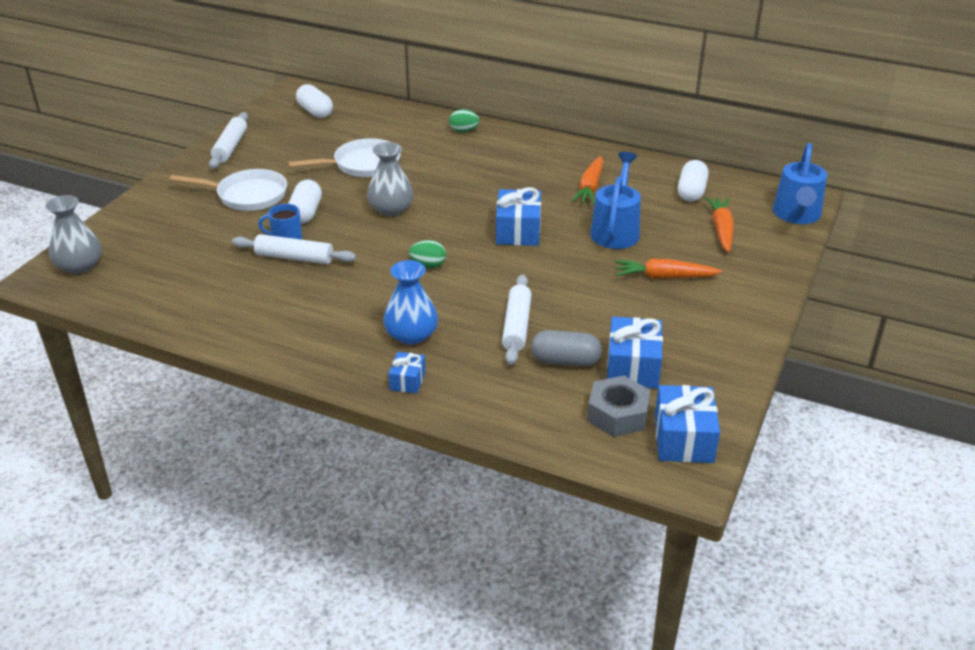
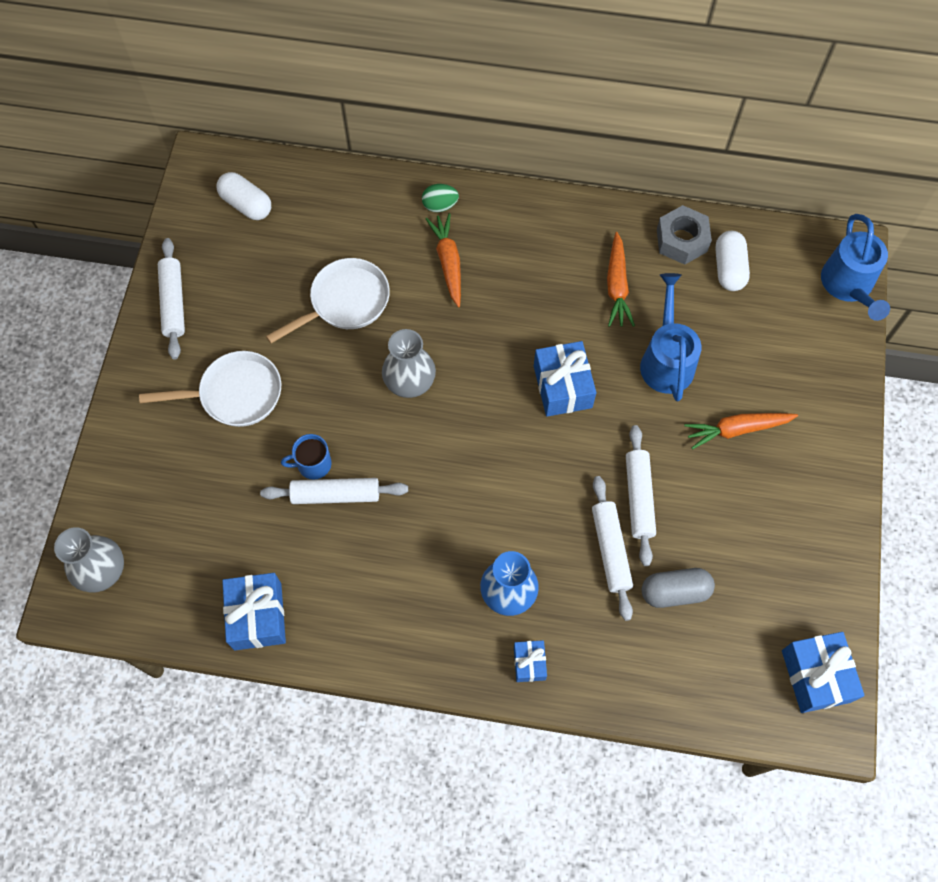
camera: 15 degrees left, 30 degrees up
white capsule [288,179,322,223] -> none
green egg [409,240,446,268] -> none
grey nut [587,376,650,437] -> grey nut moved to [657,205,712,265]
blue gift [607,317,663,389] -> blue gift moved to [222,573,286,650]
orange carrot [705,197,734,252] -> orange carrot moved to [425,213,461,307]
none -> white rolling pin [626,425,656,566]

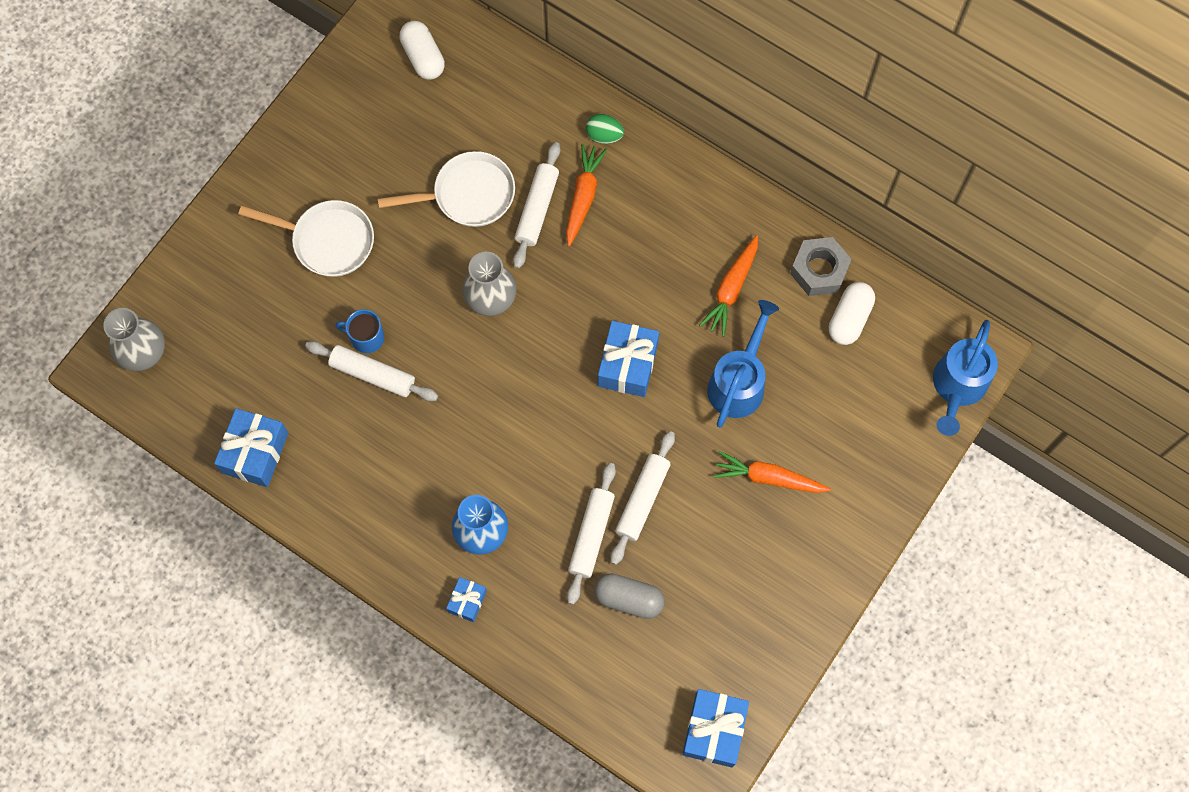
camera: 25 degrees right, 5 degrees up
white rolling pin [158,238,185,360] -> white rolling pin moved to [513,142,560,269]

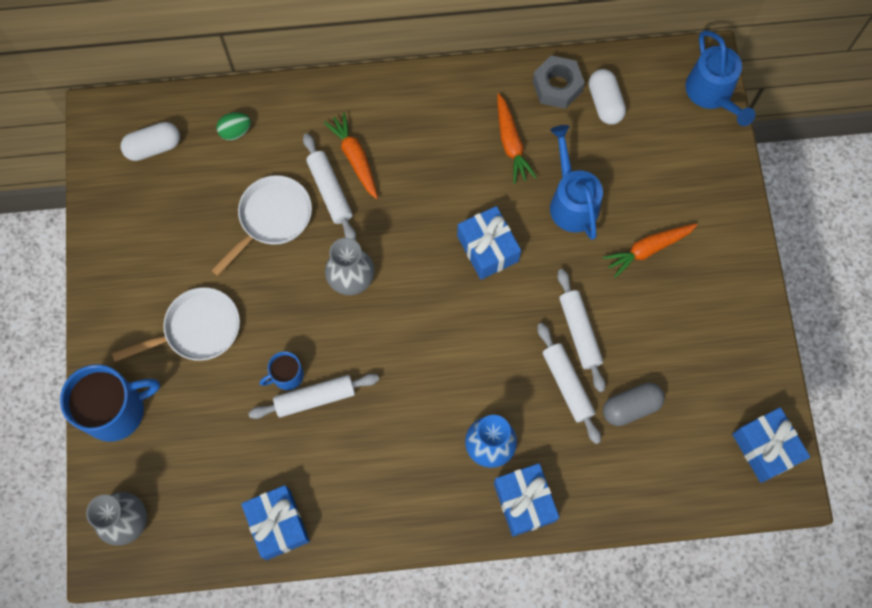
camera: 40 degrees left, 0 degrees up
white capsule [399,21,445,80] -> white capsule turned 45 degrees counterclockwise [120,122,180,161]
blue gift [446,577,487,622] -> blue gift [494,463,559,537], size x1.79
green egg [586,114,624,144] -> green egg moved to [217,112,251,140]
none -> blue mug [60,364,160,442]

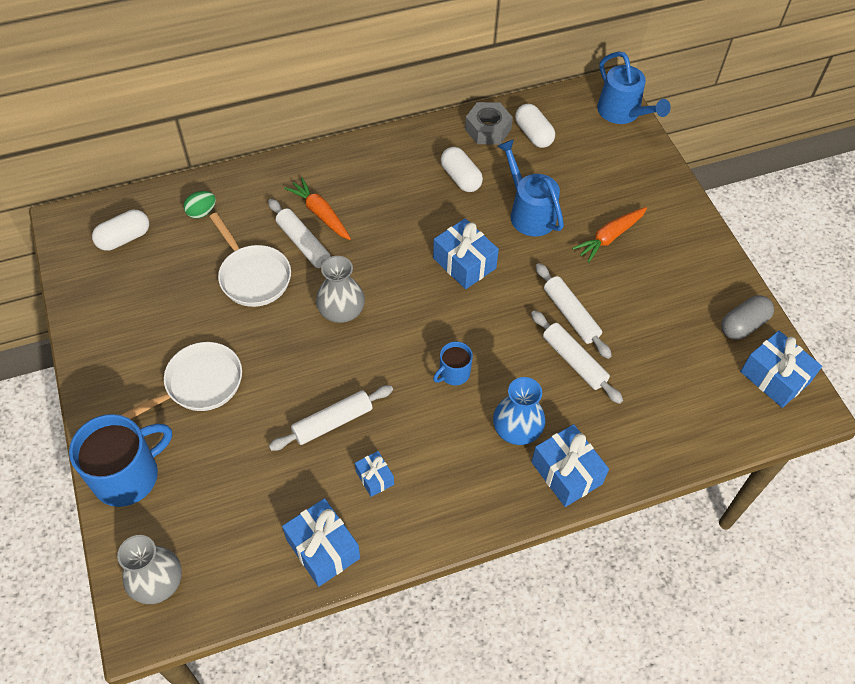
camera: 15 degrees left, 15 degrees down
white pan [211,175,312,276] -> white pan turned 120 degrees clockwise [209,213,291,307]
blue mug [260,351,304,390] -> blue mug moved to [433,341,473,385]
orange carrot [497,93,537,184] -> white capsule [441,147,483,192]
grey capsule [603,383,664,426] -> grey capsule moved to [721,295,774,340]
none -> blue gift [355,451,394,497]

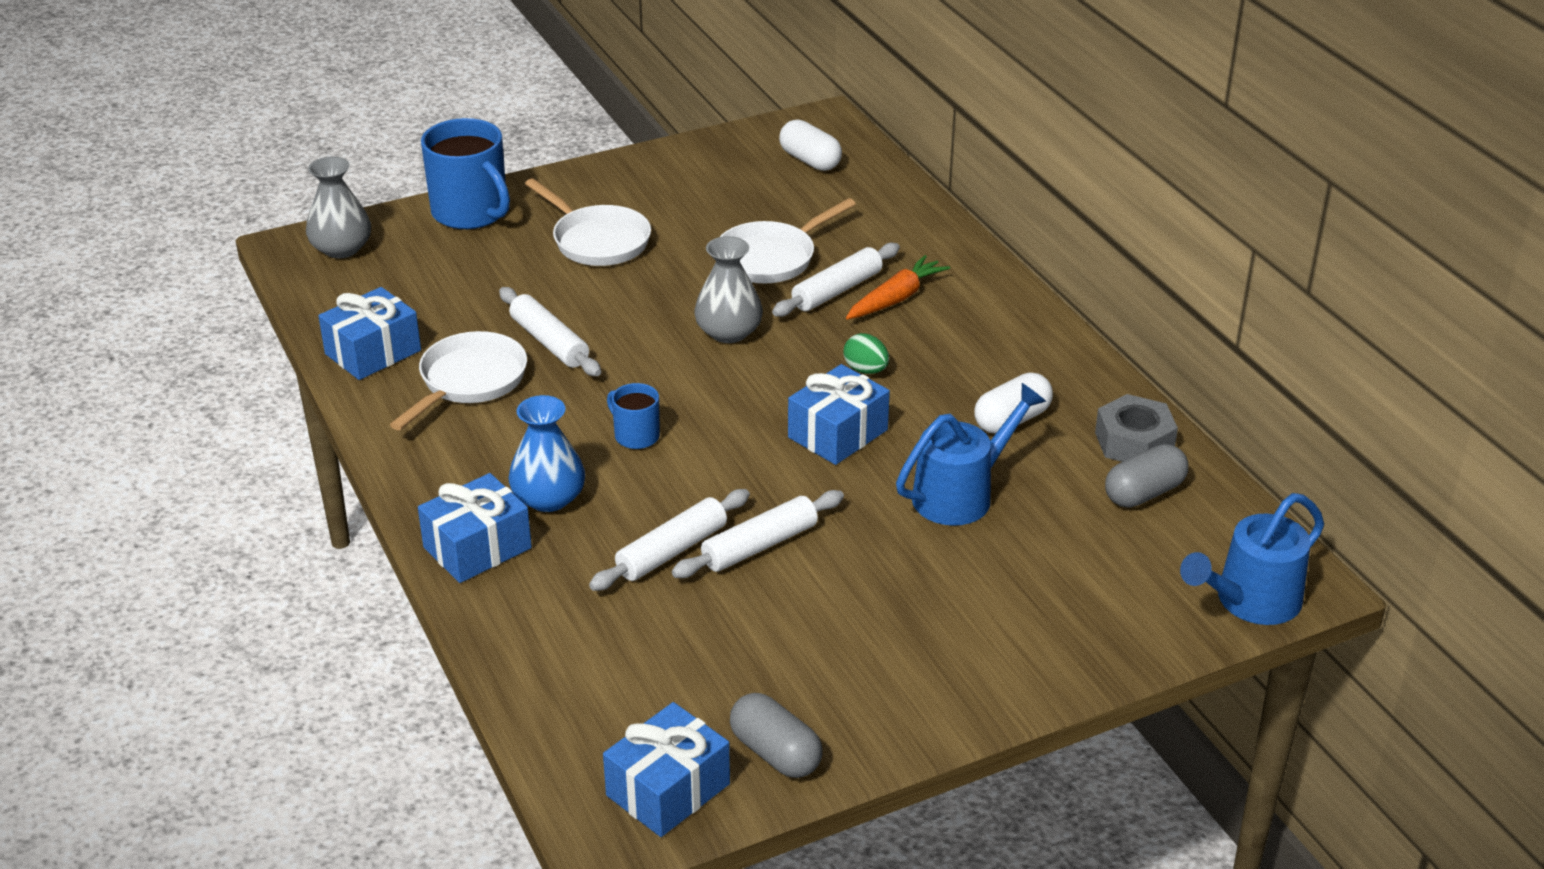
camera: 85 degrees right, 20 degrees down
green egg [183,191,216,219] -> green egg moved to [843,333,889,374]
blue gift [355,451,394,497] -> white pan [390,331,527,430]
white capsule [515,104,555,148] -> grey capsule [1105,444,1188,508]
orange carrot [572,207,647,263] -> none

